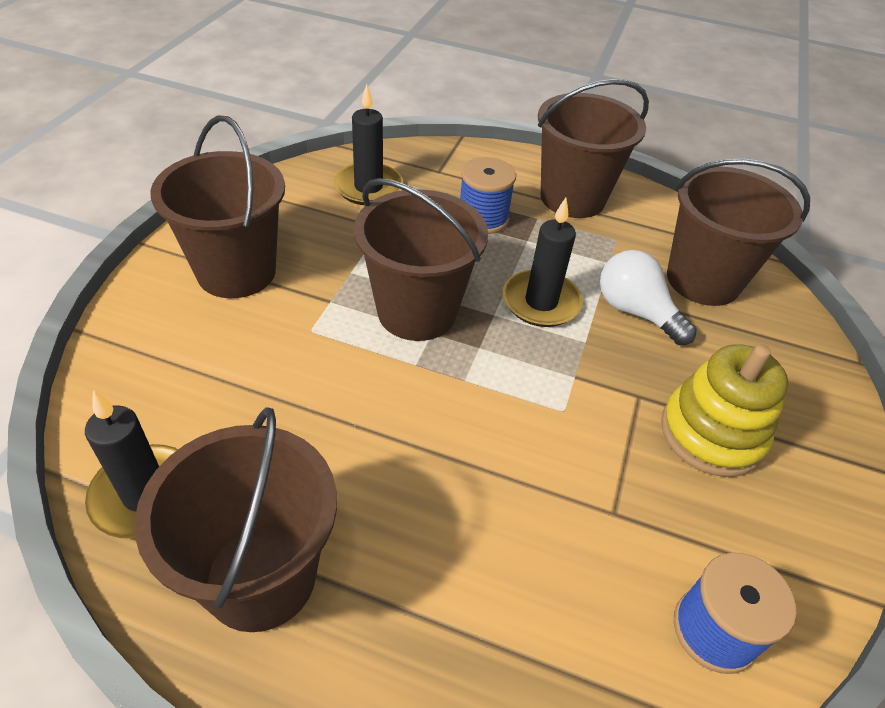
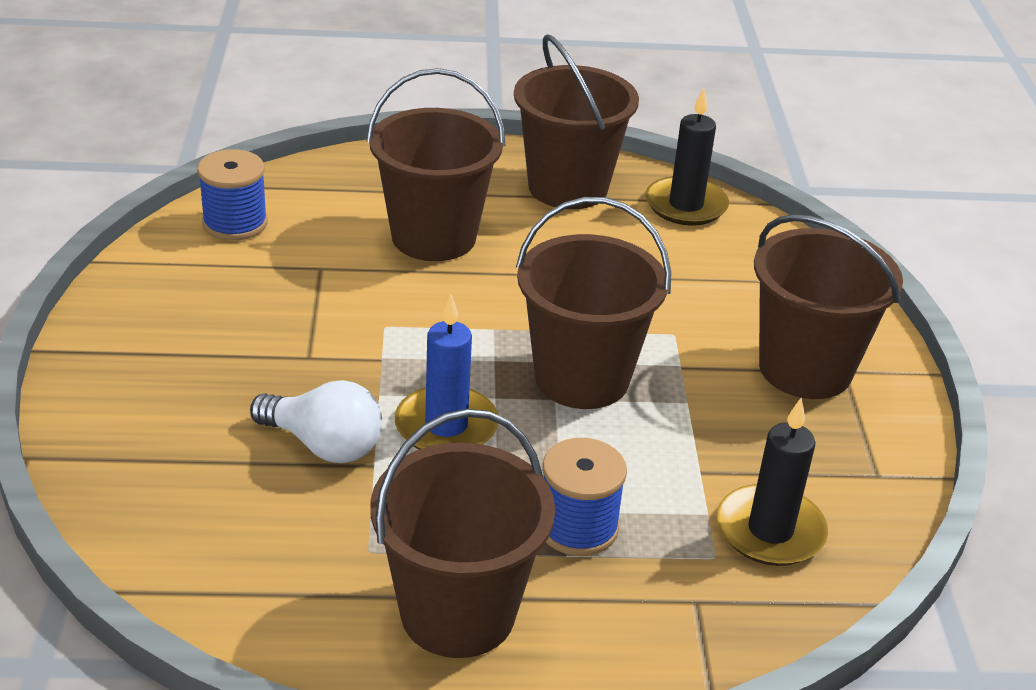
camera: 160 degrees right, 10 degrees down
black candle [503,198,583,327] -> blue candle [395,295,498,450]
yellow stacking toy [661,344,788,477] -> none
brown bucket [667,158,810,306] -> brown bucket moved to [367,68,506,261]

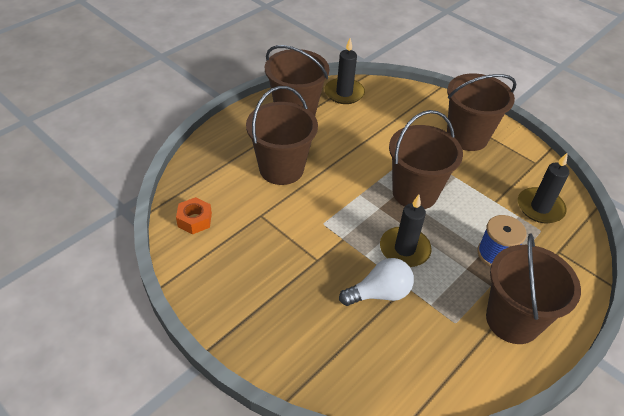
camera: 45 degrees left, 10 degrees up
blue spool [197,149,268,241] -> orange nut [176,197,212,234]
blue candle [395,295,498,450] -> black candle [380,195,432,267]

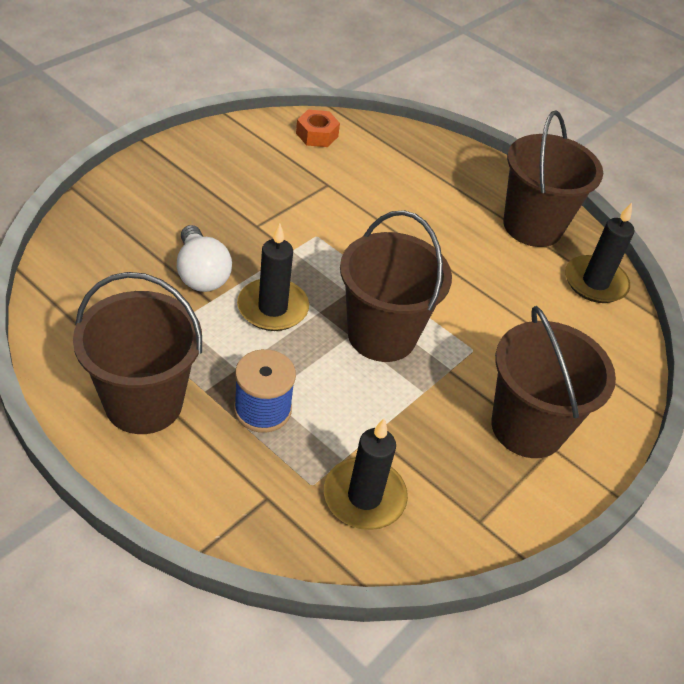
camera: 85 degrees right, 0 degrees up
brown bucket [246,86,318,185] -> none

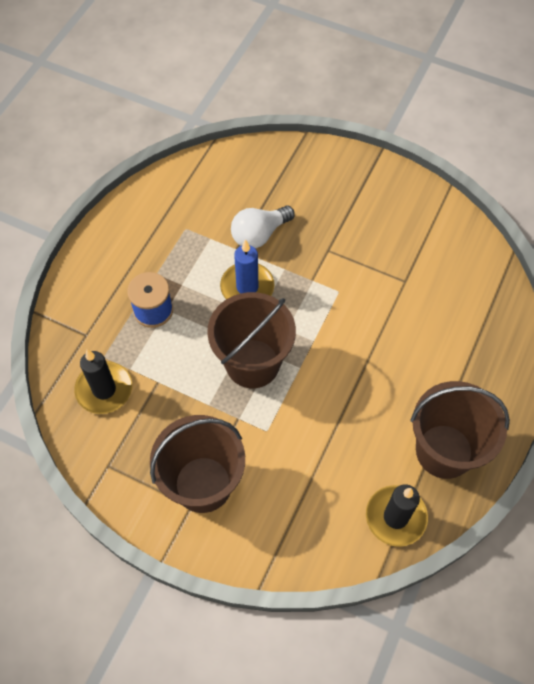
camera: 80 degrees right, 15 degrees up
brown bucket [73,272,202,434] -> none
black candle [237,223,309,331] -> blue candle [220,239,275,299]
orange nut [296,110,340,147] -> none

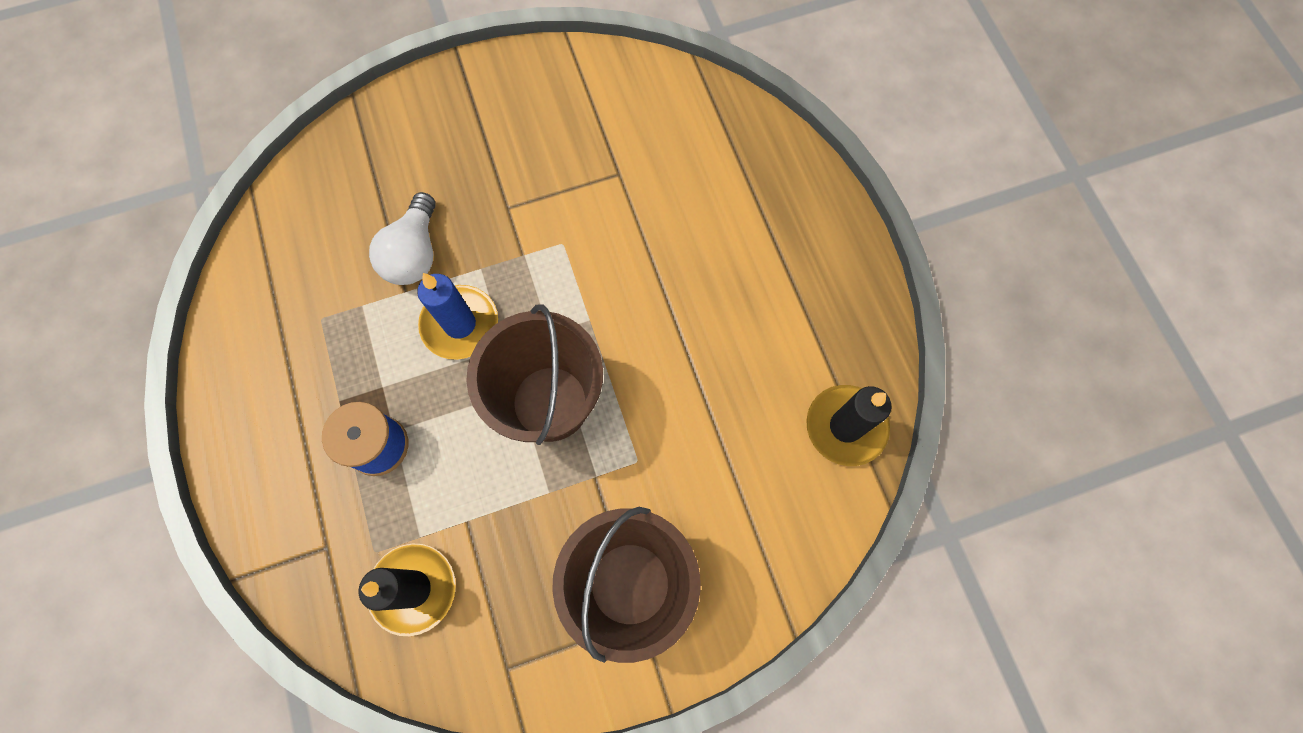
camera: 45 degrees left, 10 degrees up
brown bucket [411,381,510,479] -> none

